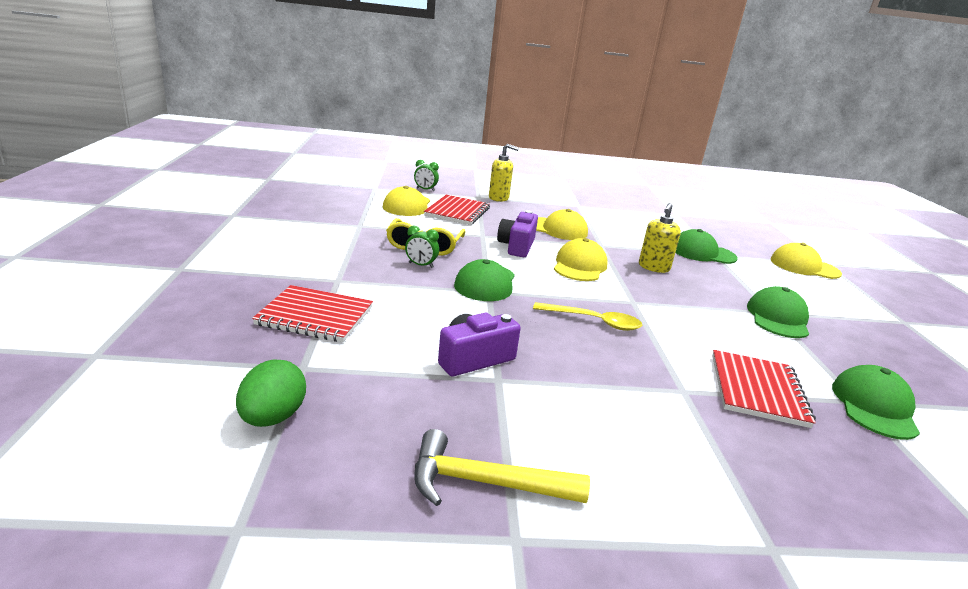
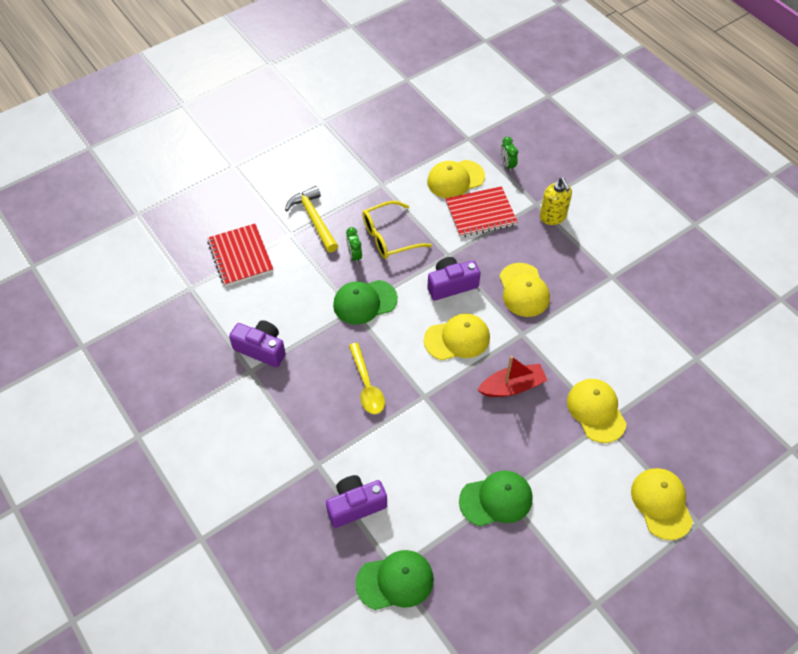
camera: 60 degrees right, 30 degrees up
green egg [236,359,306,427] -> none
yellow hammer [414,429,590,506] -> yellow hammer moved to [285,186,338,252]
yellow soap dispenser [639,203,681,273] -> red boat [478,356,548,397]
green cap [676,229,737,264] -> yellow cap [567,379,627,443]
red notebook [712,350,816,428] -> purple camera [326,475,387,528]

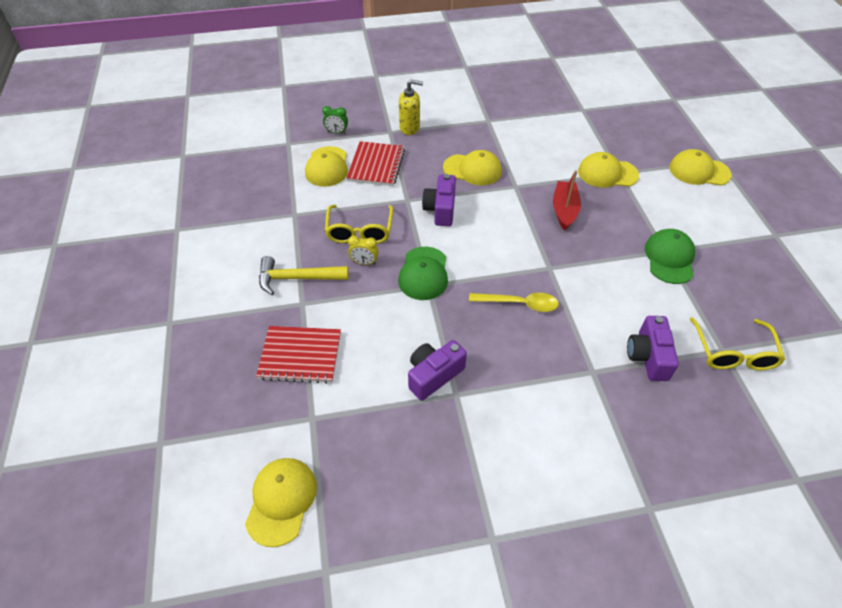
camera: 65 degrees left, 5 degrees down
green clock [346,227,362,264] -> yellow clock [348,236,379,265]
green cap [356,550,434,610] -> yellow glasses [690,317,785,370]
yellow cap [424,313,490,360] -> yellow cap moved to [245,458,317,547]

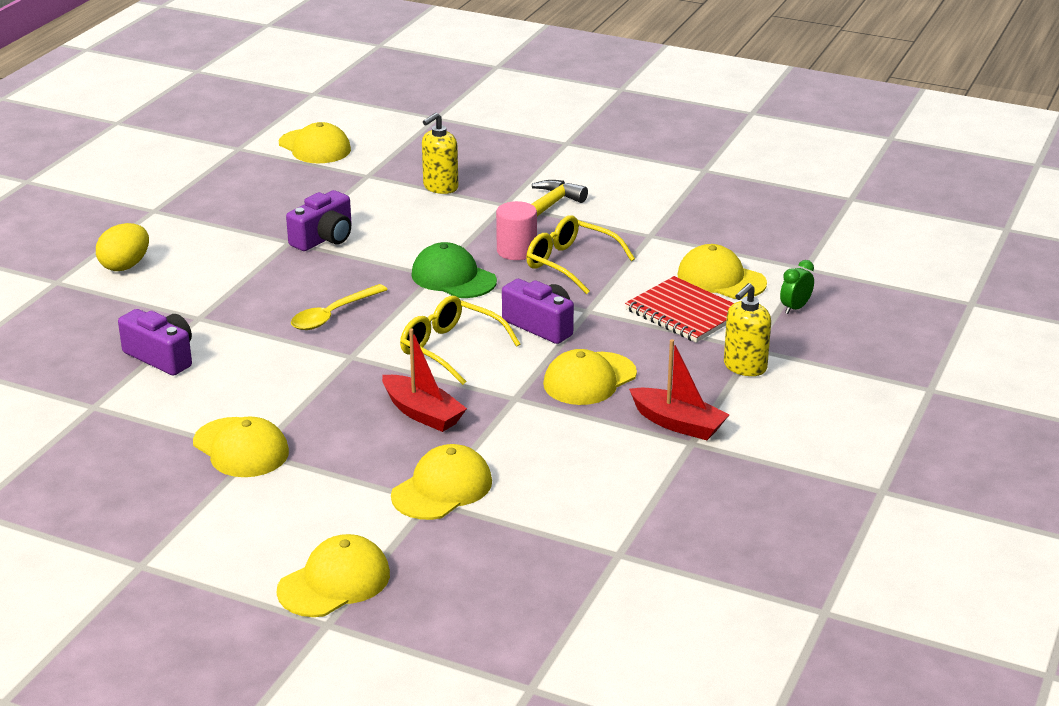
camera: 125 degrees right, 20 degrees down
red notebook [256,326,341,384] -> yellow soap dispenser [422,112,458,194]
yellow clock [348,236,379,265] -> pink cylinder [496,201,537,260]
purple camera [408,340,467,401] -> purple camera turned 45 degrees clockwise [286,190,352,251]
green cap [645,229,695,284] -> yellow cap [193,416,289,477]
yellow glasses [690,317,785,370] -> yellow glasses moved to [400,296,520,385]
none -> yellow egg [96,223,149,271]
none -> red boat [629,339,729,440]

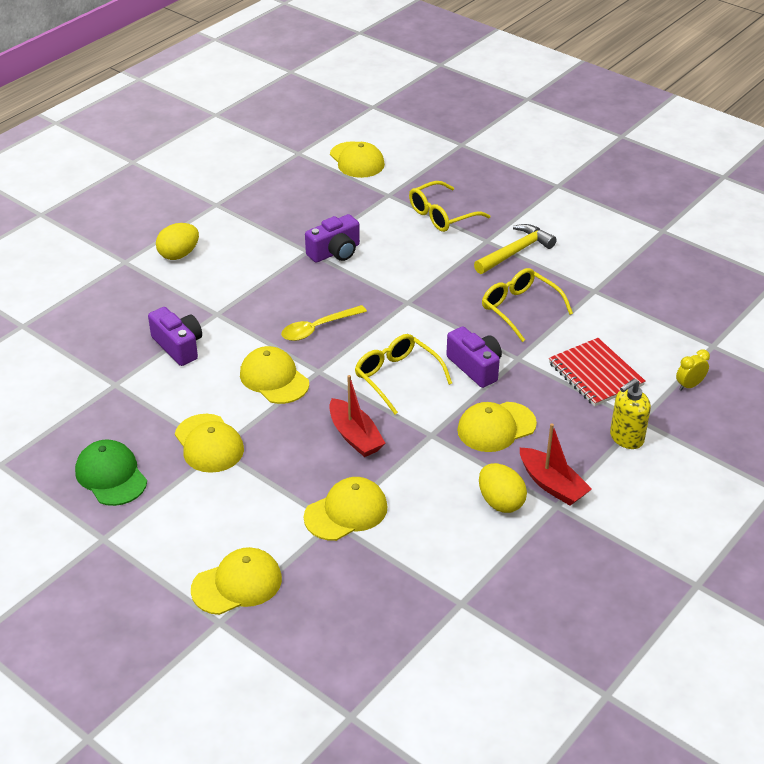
camera: 15 degrees right, 10 degrees up
green cap [411,242,497,298] -> green cap moved to [75,439,147,506]
yellow soap dispenser [422,112,458,194] -> yellow glasses [409,181,490,232]
pink cylinder [496,201,537,260] -> none
yellow cap [677,244,767,299] -> yellow cap moved to [240,346,309,404]
green clock [780,260,814,314] -> yellow clock [676,349,710,390]
none -> yellow egg [479,463,527,513]

